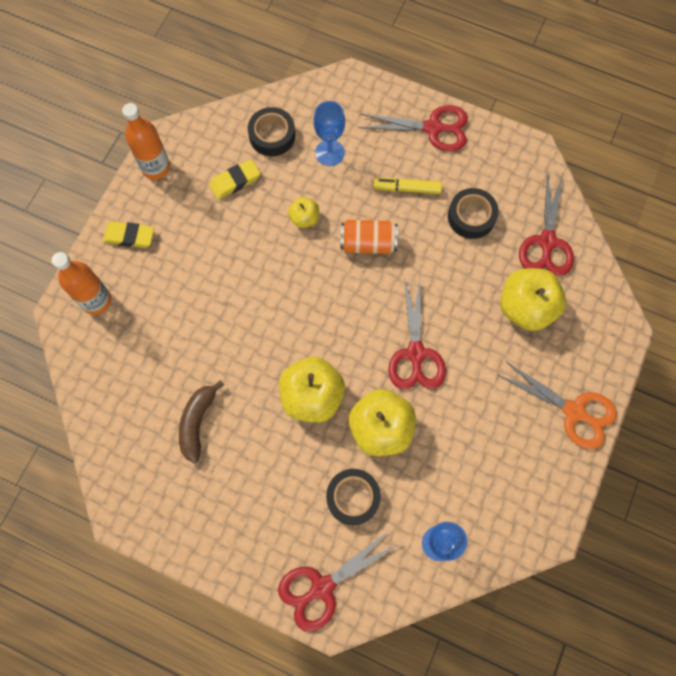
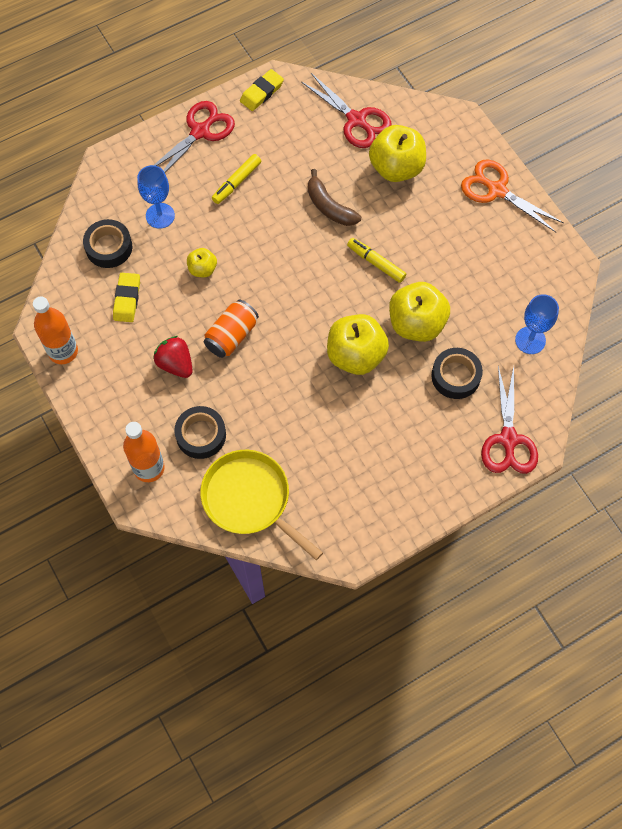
camera: 55 degrees left, 5 degrees down
yellow eraser [103,221,154,248] -> yellow eraser moved to [240,69,284,111]
brown banana [179,380,224,464] -> brown banana moved to [308,169,361,226]
orange can [341,220,398,254] -> orange can moved to [204,299,259,358]
red scissors [388,277,446,389] -> yellow marker [347,238,406,283]
black tape [448,188,499,239] -> black tape moved to [174,406,226,459]
orange scissors [498,361,617,449] -> orange scissors turned 120 degrees counterclockwise [461,159,564,232]
none -> red strawberry [153,336,193,378]
none -> yellow pan [200,450,323,560]

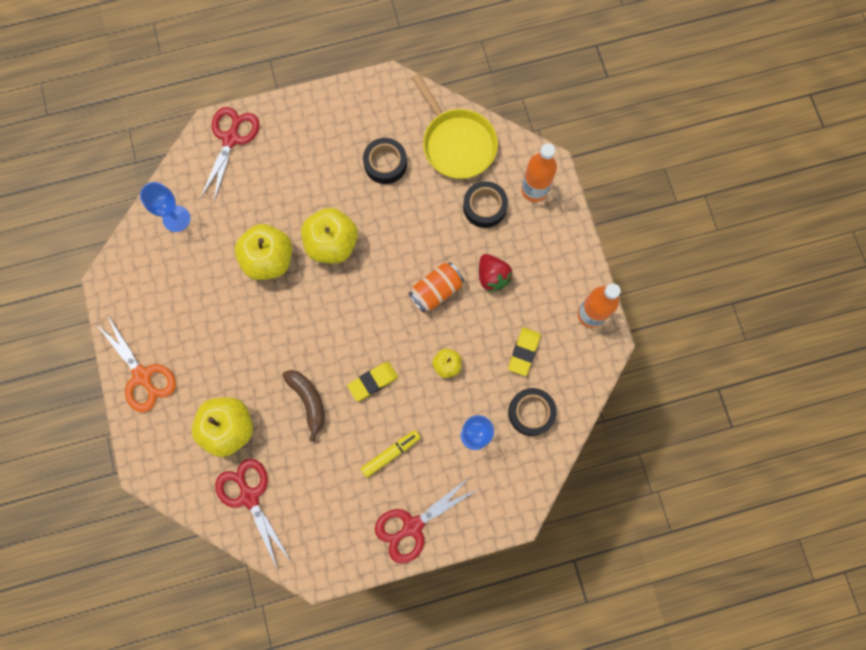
camera: 165 degrees left, 10 degrees up
yellow eraser [240,69,284,111] -> yellow eraser moved to [347,362,398,401]
yellow marker [347,238,406,283] -> none
black tape [432,348,483,399] -> black tape moved to [363,138,407,184]

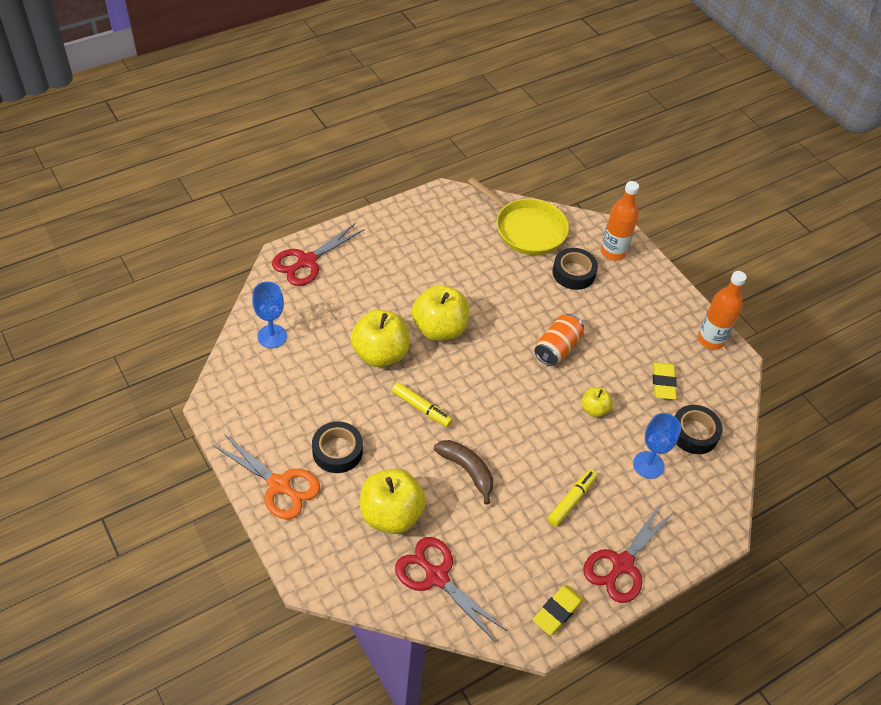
camera: 20 degrees left, 25 degrees down
red scissors [200,107,260,202] -> red scissors turned 135 degrees counterclockwise [272,223,365,286]
yellow eraser [347,362,398,401] -> yellow eraser moved to [533,585,584,635]
black tape [363,138,407,184] -> black tape moved to [312,421,363,473]
red strawberry [479,254,512,292] -> none
none -> yellow marker [392,382,453,427]

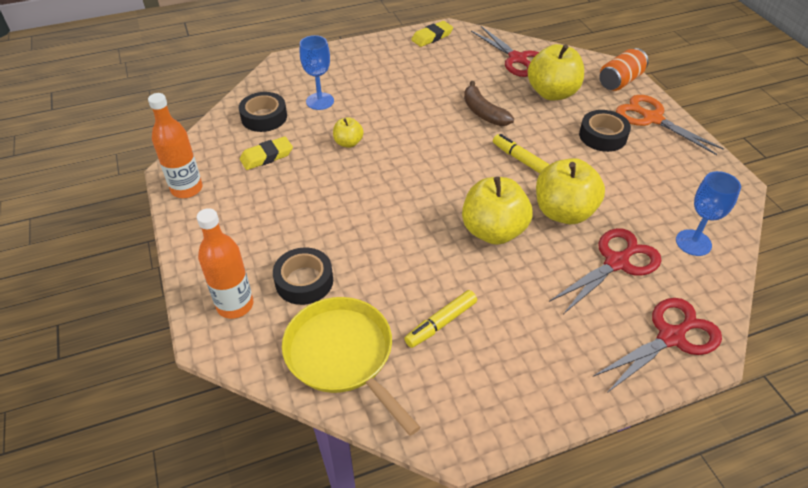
camera: 165 degrees left, 5 degrees down
orange can [534,314,584,366] -> orange can moved to [599,48,648,91]
yellow marker [547,469,597,527] -> yellow marker moved to [404,290,477,348]
red scissors [583,503,676,603] -> red scissors moved to [549,228,662,314]
yellow eraser [653,362,677,400] -> yellow eraser turned 45 degrees clockwise [240,136,293,170]

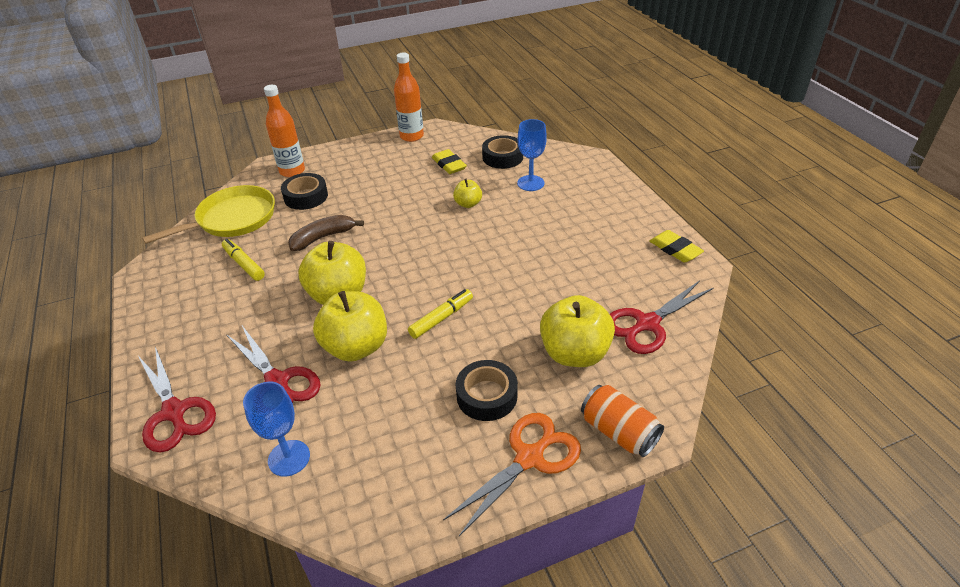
camera: 90 degrees right, 5 degrees down
brown banana [464,81,514,126] -> brown banana moved to [288,215,364,251]

